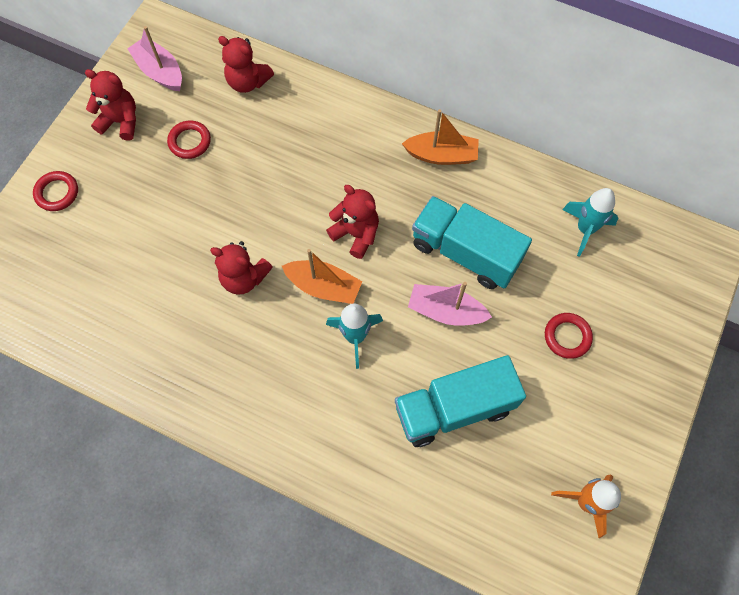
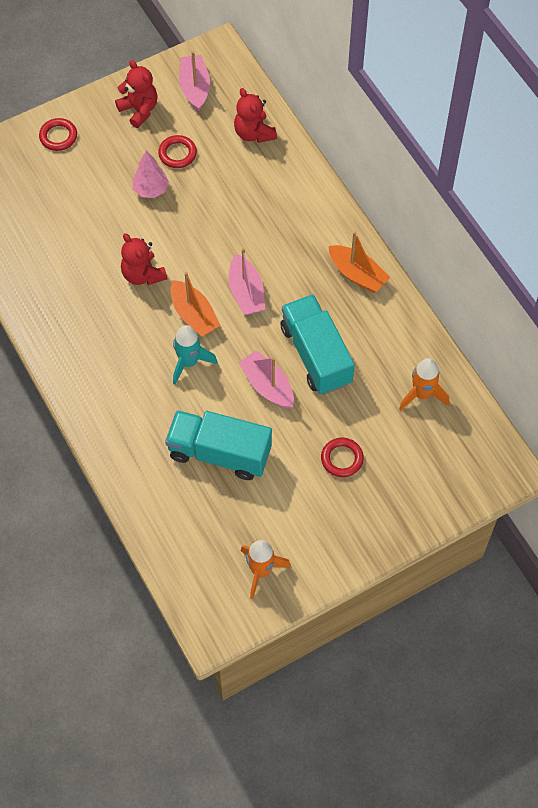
camera: 35 degrees right, 5 degrees down
red teddy bear [326,185,379,259] -> pink boat [228,248,265,315]
turquoise rocket [562,188,618,257] -> orange rocket [399,358,449,411]
none -> pink tree [132,151,169,198]

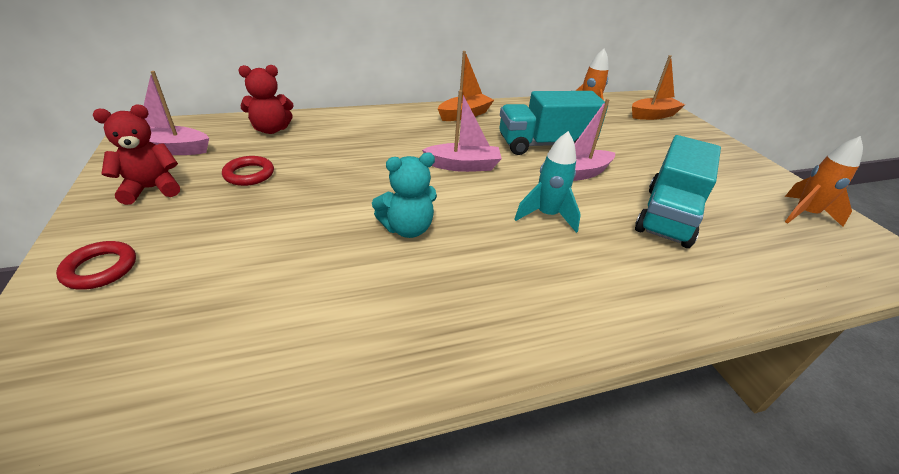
camera: 80 degrees left, 25 degrees down
red teddy bear [121,233,167,285] -> turquoise teddy bear [372,152,437,238]
pink tree [132,151,169,198] -> none
orange boat [170,272,221,337] -> orange boat moved to [632,55,685,120]
red ring [321,438,364,477] -> none

